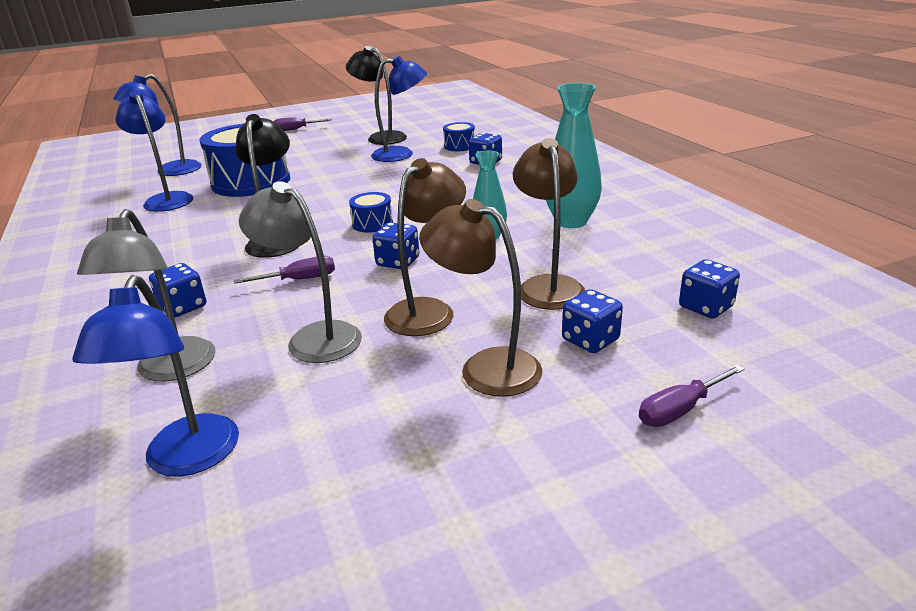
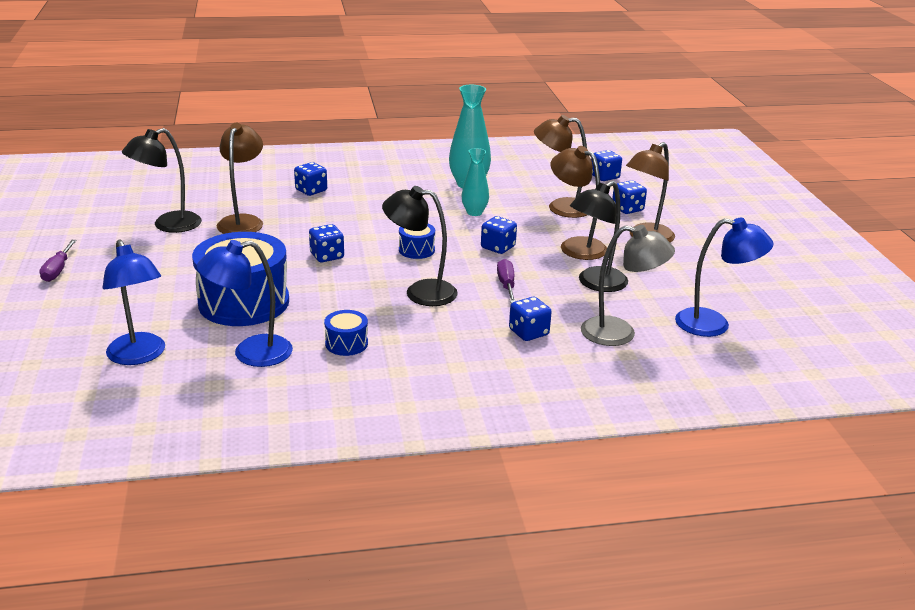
camera: 80 degrees left, 0 degrees up
grey lamp [239,181,362,363] -> black lamp [570,181,628,292]
blue lamp [371,56,427,162] -> brown lamp [217,123,263,234]
blue drum [443,122,475,151] -> blue drum moved to [324,310,368,356]
purple screwdriver [639,365,745,427] -> none
none -> blue dice [309,224,344,262]

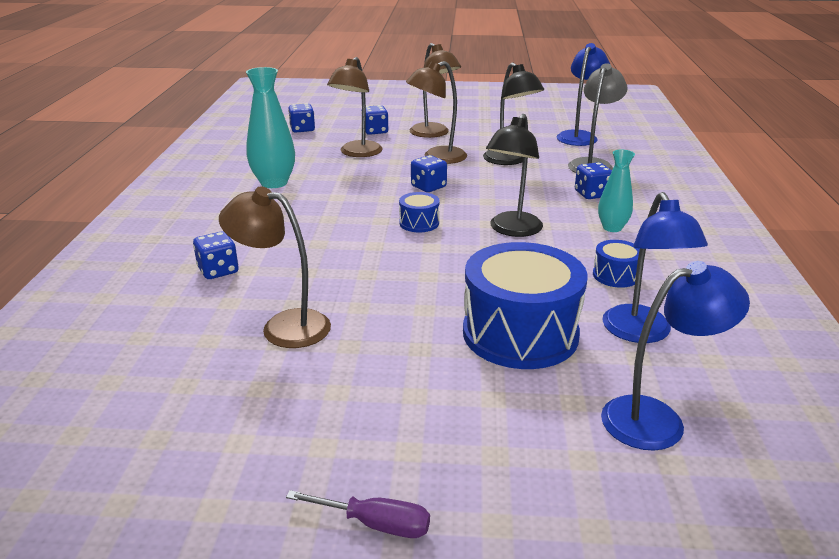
camera: 75 degrees left, 0 degrees up
black lamp [122,128,202,233] -> none
blue dice [309,224,344,262] -> none
turquoise vase [462,148,489,216] -> turquoise vase moved to [598,149,635,232]
purple screwdriver [497,259,516,303] -> none

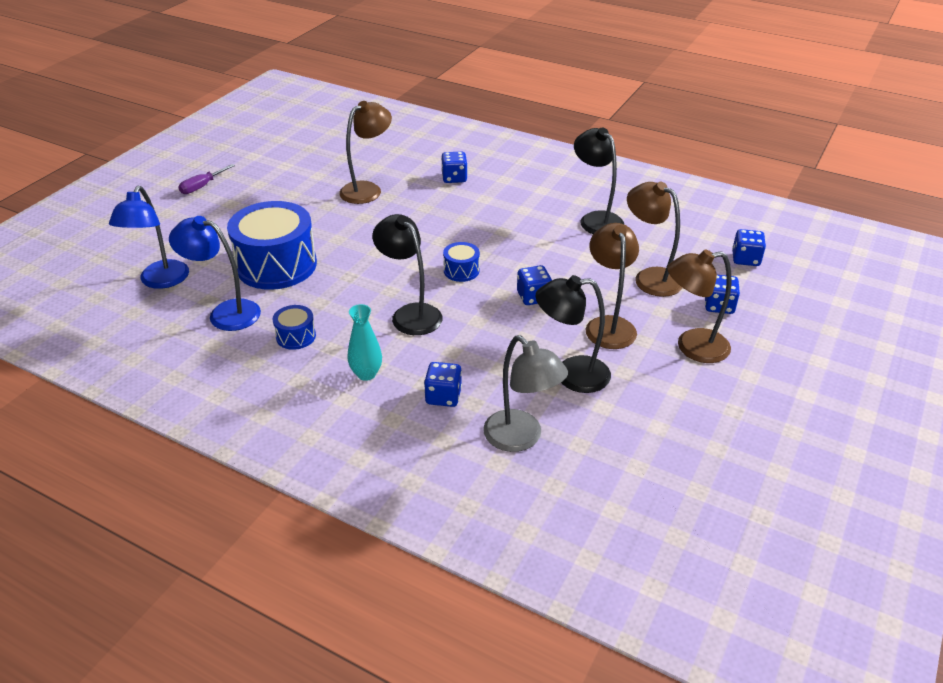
camera: 115 degrees right, 10 degrees up
turquoise vase [246,67,295,188] -> black lamp [574,128,624,234]
blue lamp [557,43,610,146] -> none

